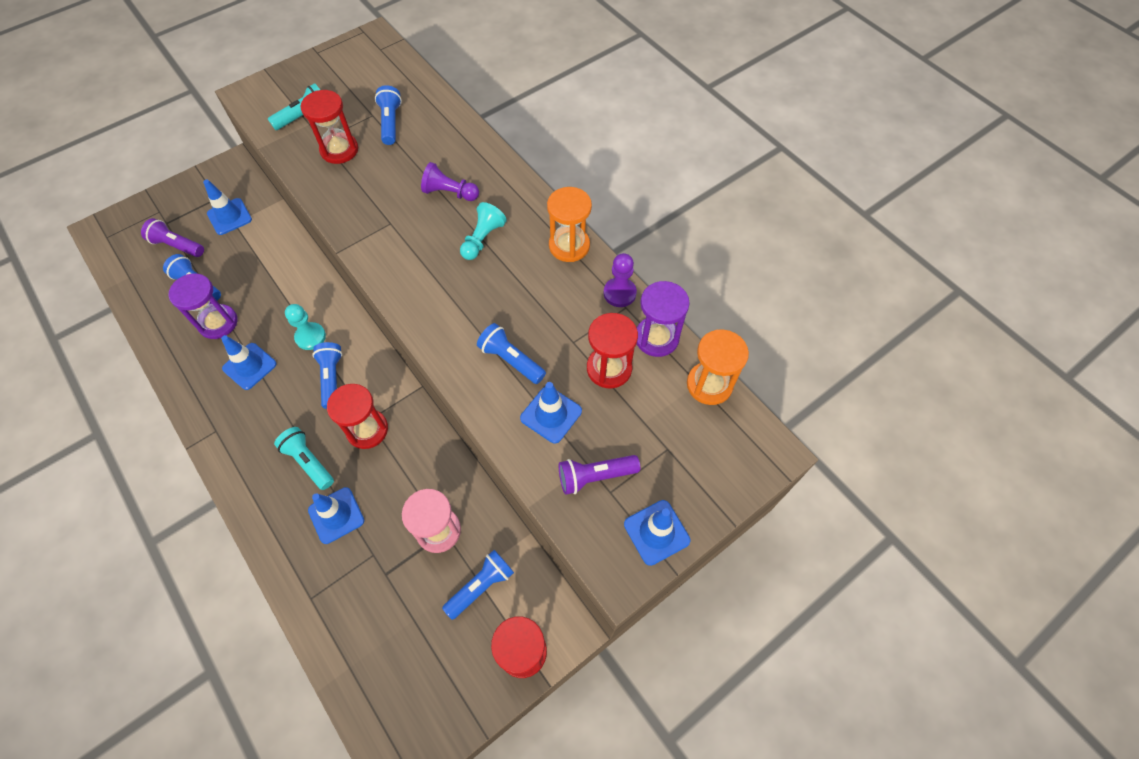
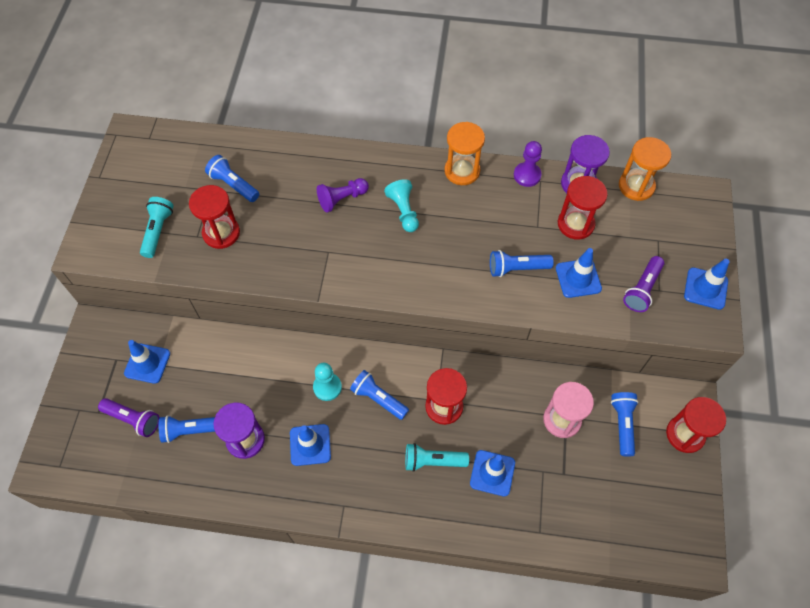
camera: 45 degrees left, 0 degrees up
purple flashlight [141,218,204,257] -> purple flashlight turned 135 degrees counterclockwise [98,398,160,437]

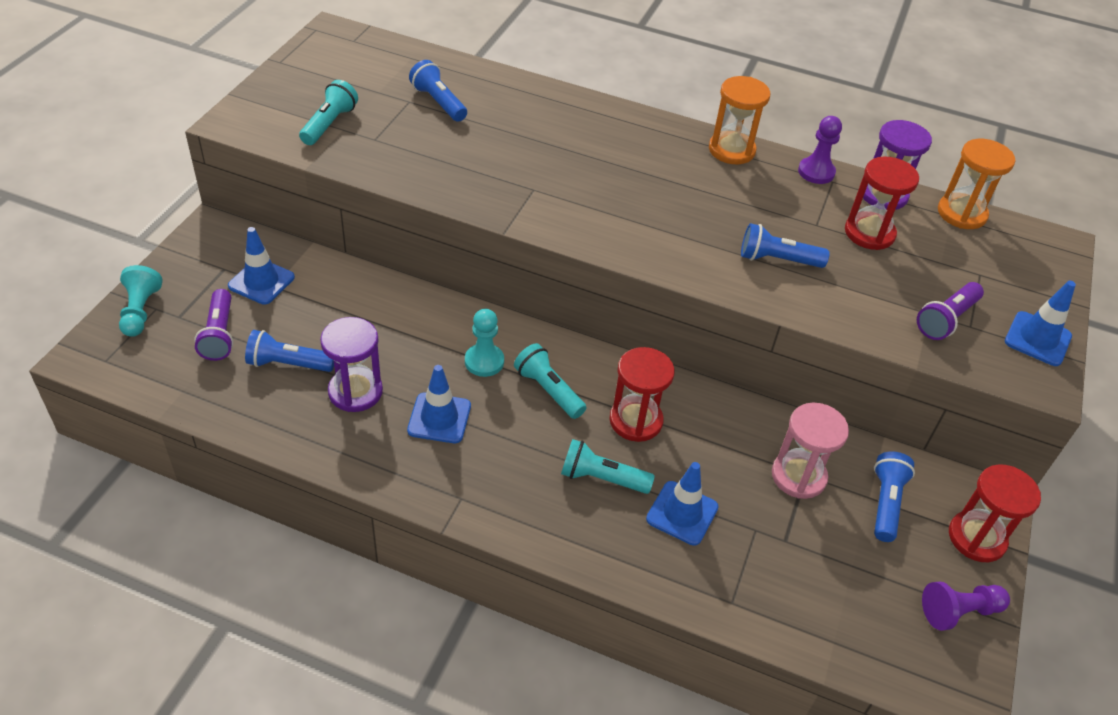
camera: 10 degrees right, 15 degrees down
purple flashlight [98,398,160,437] -> purple flashlight turned 45 degrees clockwise [194,289,234,361]
red hourglass [189,185,240,249] -> none
purple pawn [317,178,369,213] -> purple pawn moved to [922,581,1010,631]
blue flashlight [350,370,409,420] -> turquoise flashlight [514,343,587,419]
turquoise pawn [384,179,419,232] -> turquoise pawn moved to [119,265,163,337]
blue traffic cone [556,248,602,298] -> none

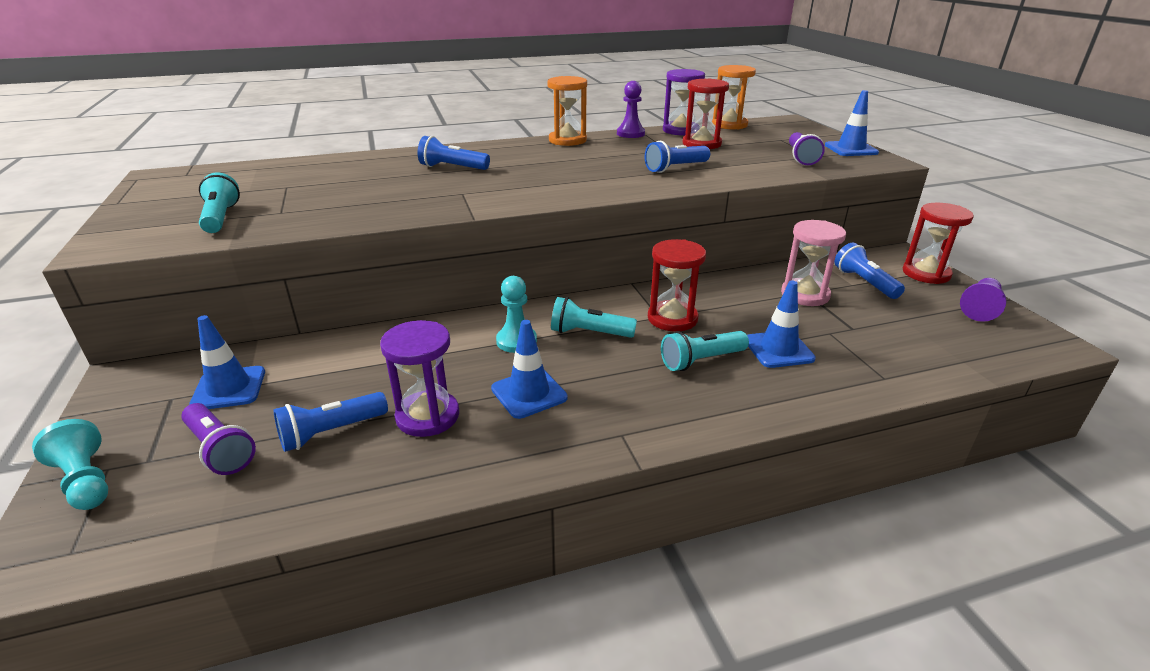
camera: 35 degrees left, 15 degrees down
blue flashlight [409,60,467,122] -> blue flashlight moved to [418,136,490,170]

